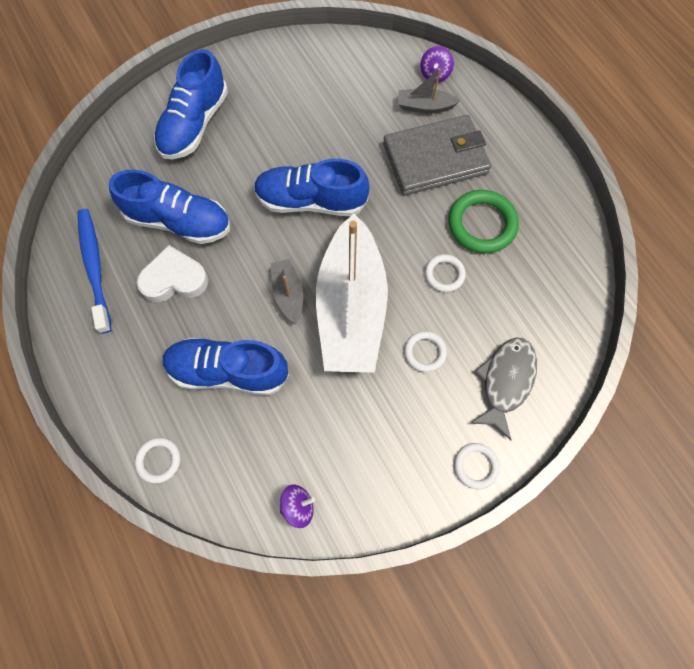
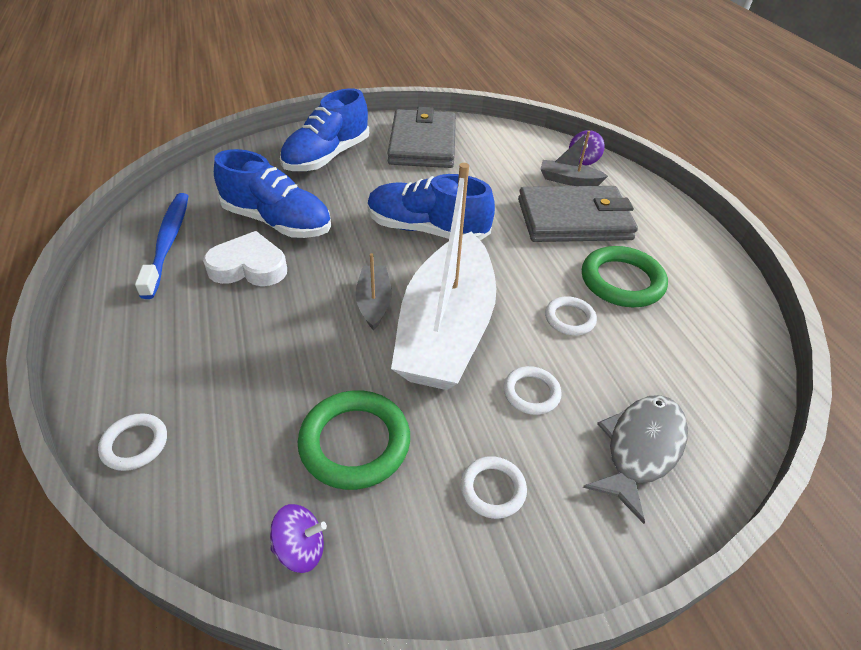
camera: 10 degrees right, 25 degrees down
blue shoe [162,337,289,395] -> none
white ring [454,443,500,489] -> white ring moved to [461,456,527,519]
none -> green ring [298,390,410,490]
none -> grey wallet [387,107,456,168]

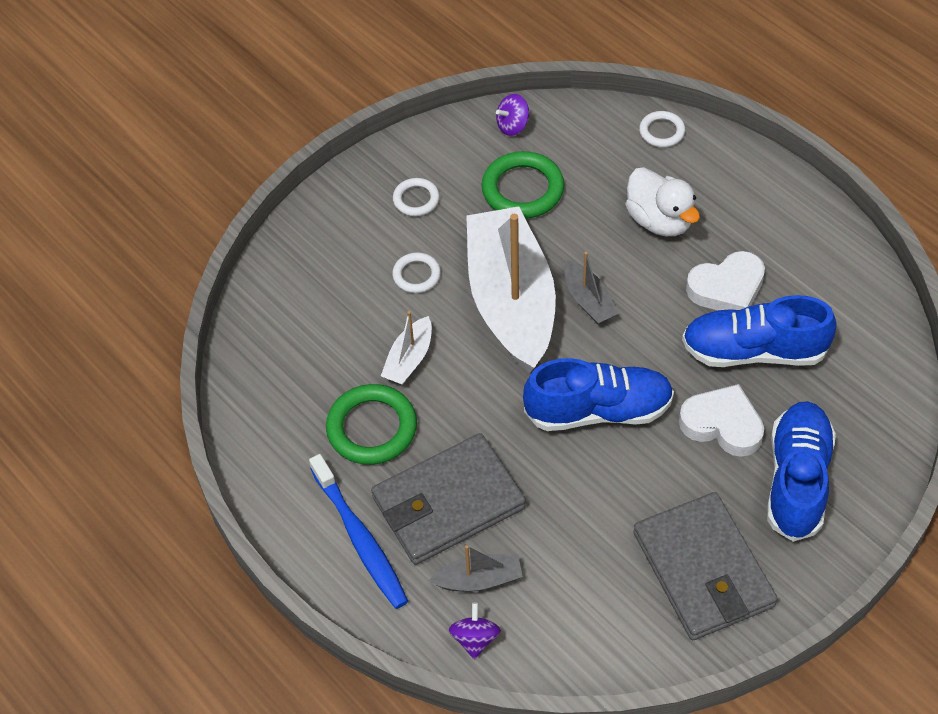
camera: 160 degrees right, 10 degrees up
blue toothbrush [135,193,188,299] -> blue toothbrush moved to [309,454,408,609]
white ring [545,296,597,335] -> white boat [381,311,432,385]
grey fish [583,395,688,524] -> none
none -> white duck [625,167,700,236]
none -> white heart [679,384,764,457]

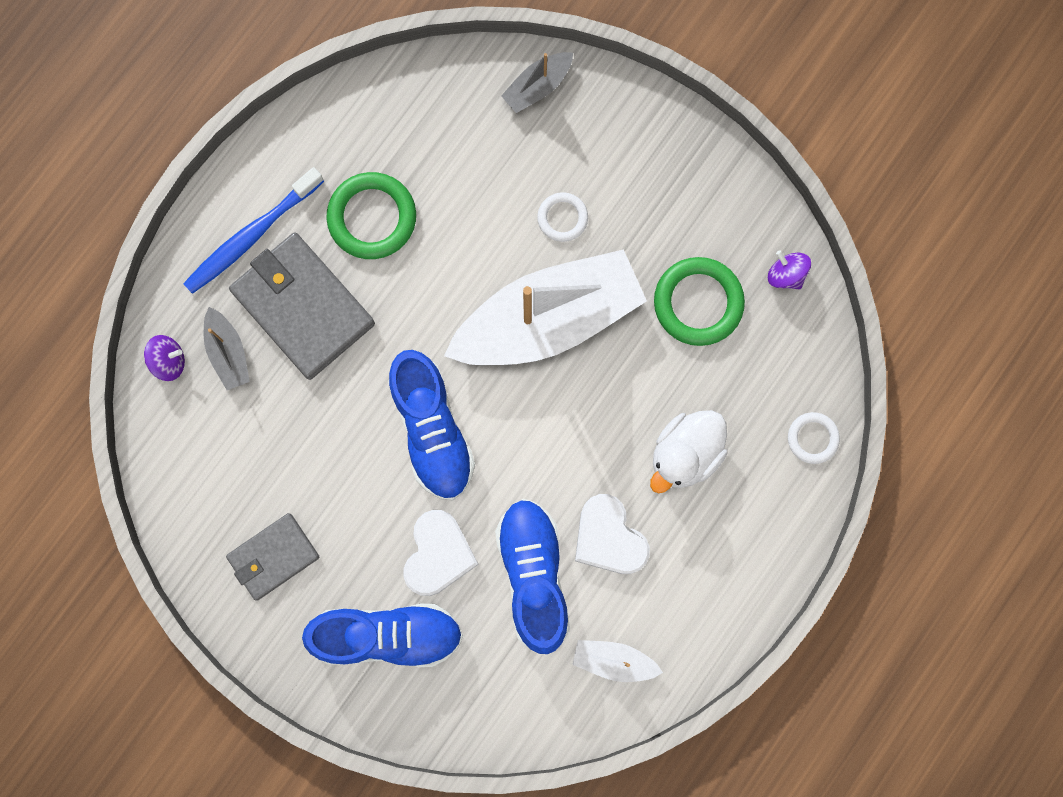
camera: 75 degrees right, 25 degrees up
white boat [381,311,432,385] -> white boat moved to [572,640,663,682]
white ring [393,178,440,216] -> none
grey boat [564,252,618,325] -> grey boat moved to [501,52,573,113]
grey wallet [633,492,778,640] -> grey wallet [226,513,319,601], size x0.61

